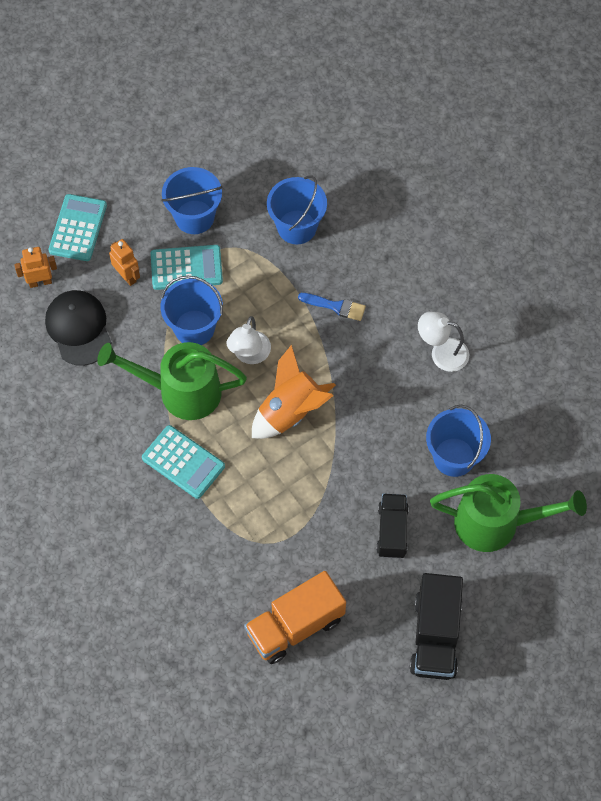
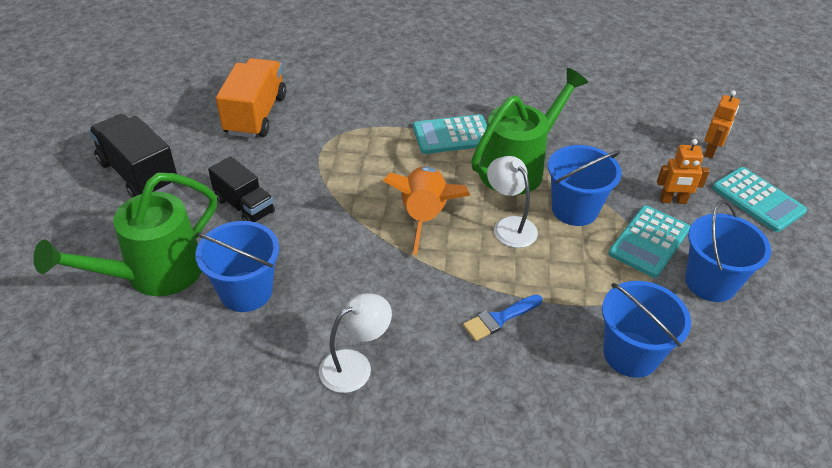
camera: 130 degrees right, 20 degrees down
black cap [45,290,112,366] -> none

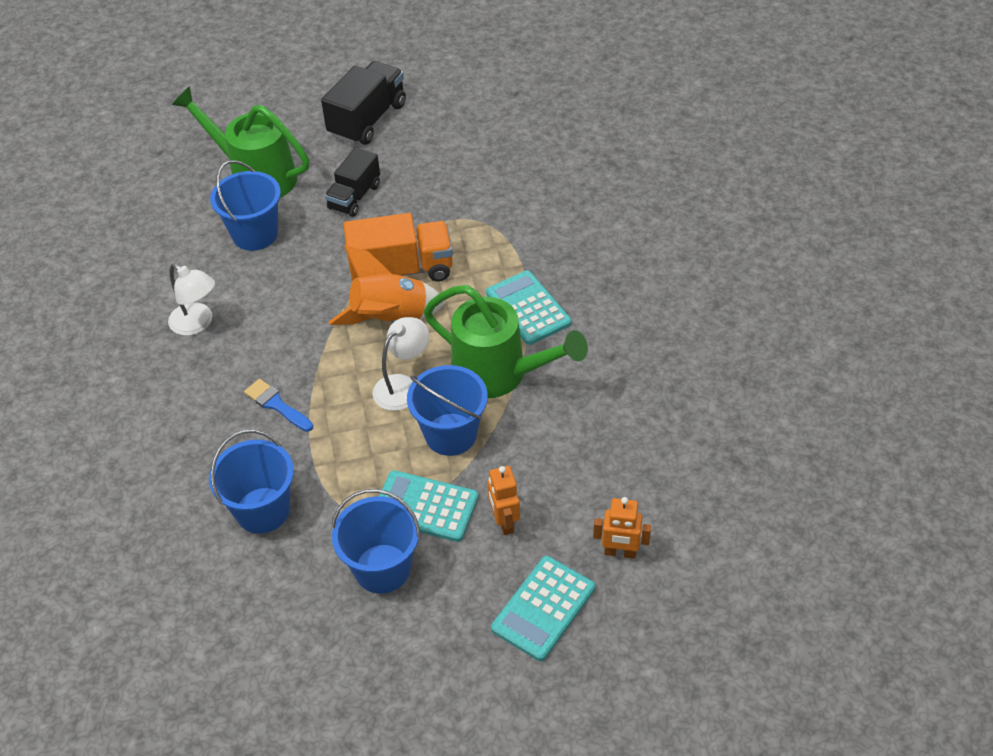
camera: 75 degrees right, 5 degrees up
orange truck [216,58,286,138] -> orange truck moved to [343,213,453,281]

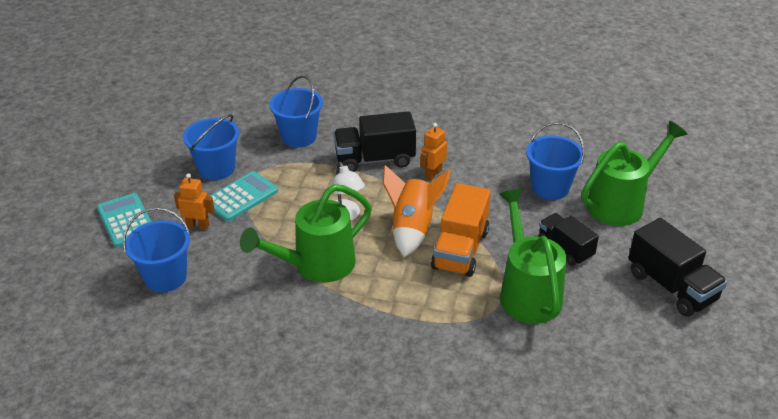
camera: 115 degrees right, 10 degrees down
white lamp [168,264,215,336] -> none
blue brush [244,379,313,432] -> black truck [334,111,416,172]
blue bucket [407,365,488,456] -> blue bucket moved to [123,208,190,292]
turquoise calculator [486,270,572,345] -> none
orange robot [593,497,651,559] -> orange robot moved to [421,123,447,180]
none -> green watering can [499,189,566,324]

